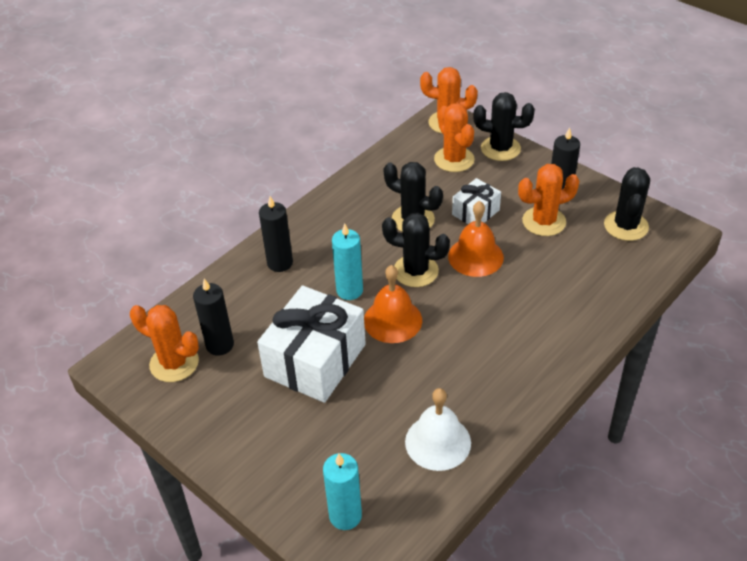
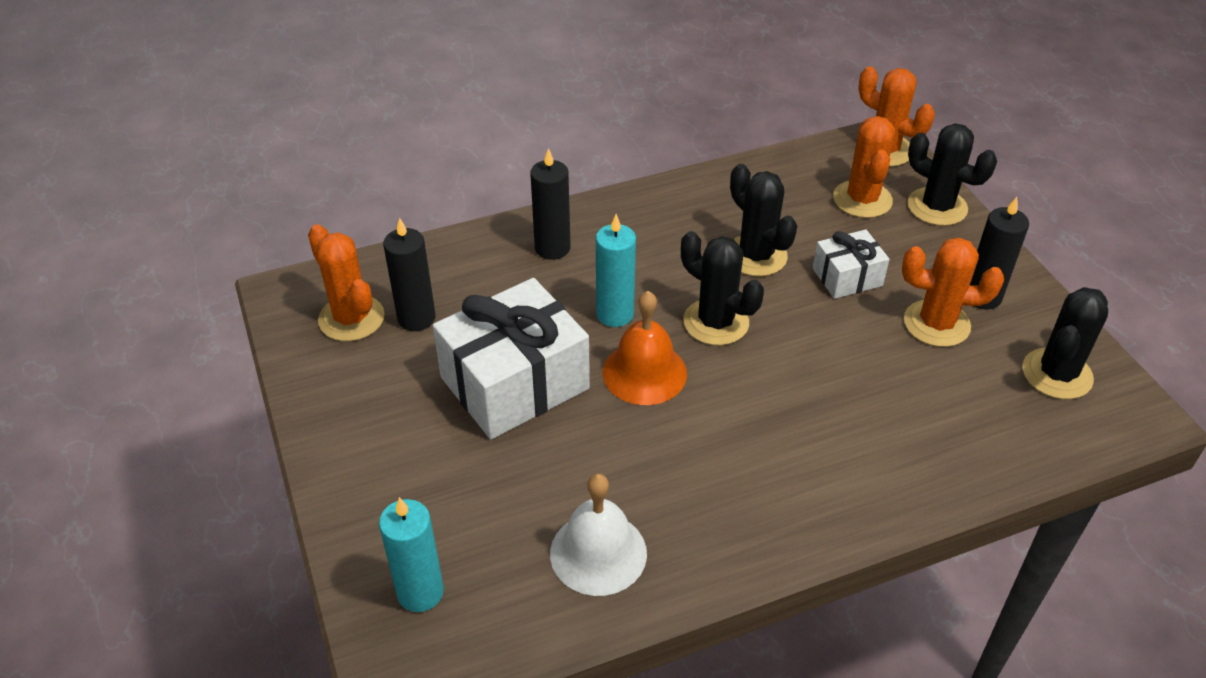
camera: 25 degrees right, 0 degrees up
orange bell [448,201,504,277] -> none

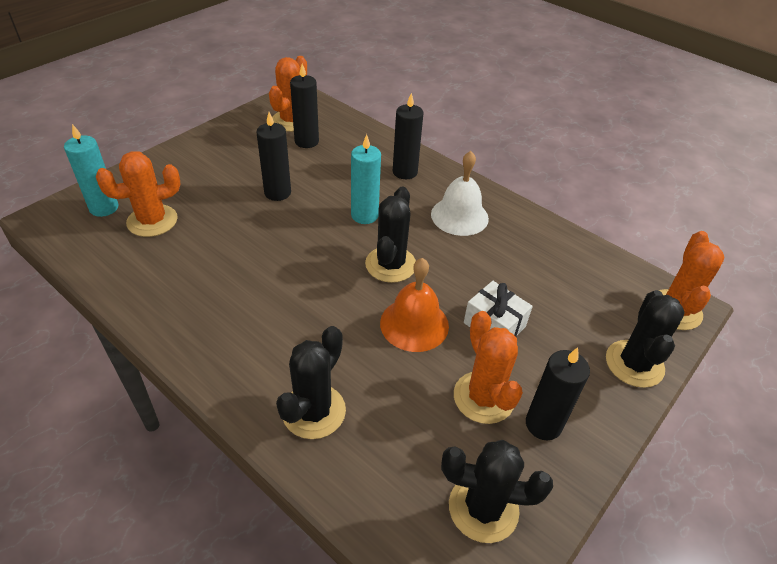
camera: 60 degrees right, 0 degrees up
white gift [433,278,590,439] -> black candle [256,112,291,201]
white bell [550,474,647,596] -> white bell moved to [431,151,489,236]
orange bell [603,291,687,405] -> orange bell moved to [380,258,449,352]
black cactus [730,164,798,276] -> black cactus moved to [276,326,346,439]
orange cactus [833,116,895,218] -> orange cactus moved to [96,151,180,237]

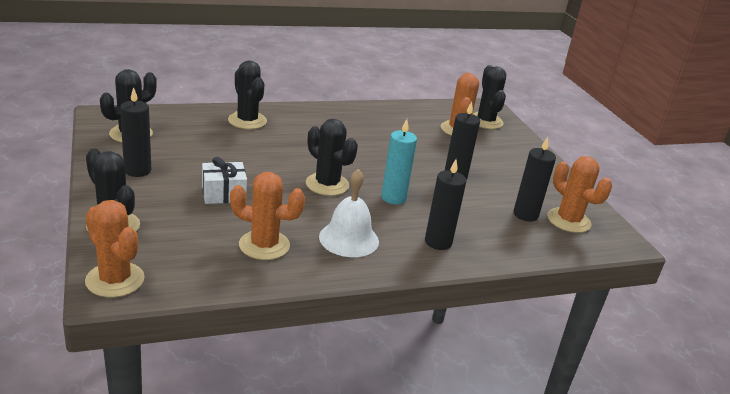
camera: 120 degrees right, 15 degrees down
turquoise candle [64,124,118,217] -> black cactus [473,65,506,129]
orange bell [380,258,449,352] -> none
orange cactus [454,311,523,424] -> orange cactus moved to [230,172,305,260]

